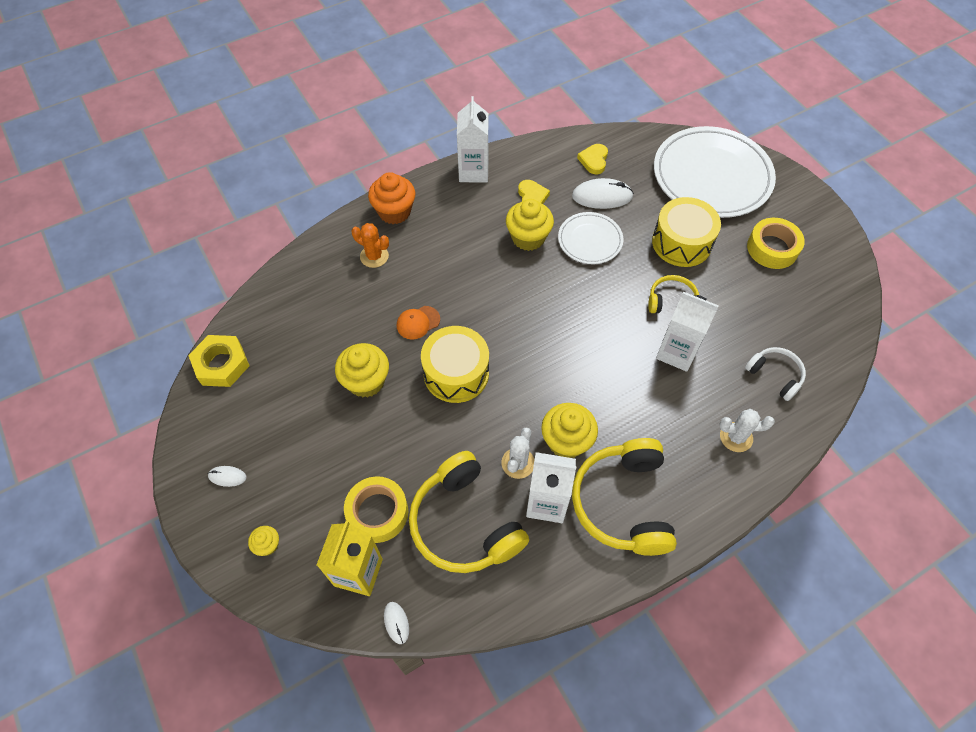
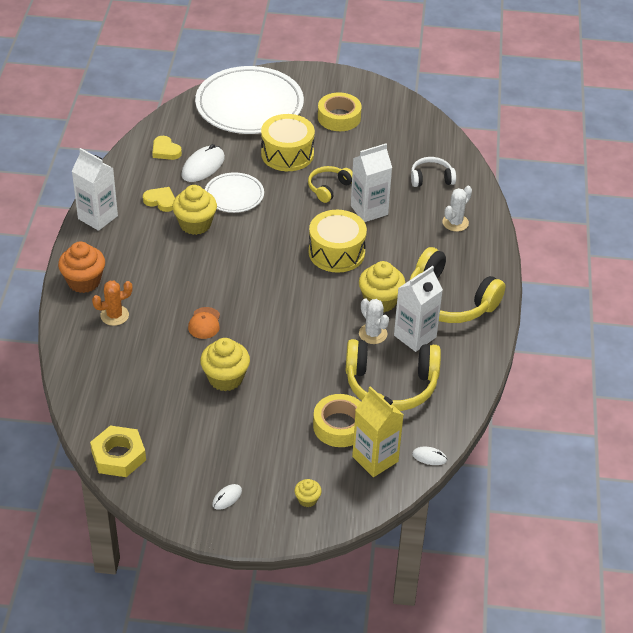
camera: 55 degrees left, 15 degrees down
yellow drum [421,326,489,403] -> yellow drum moved to [309,210,367,272]

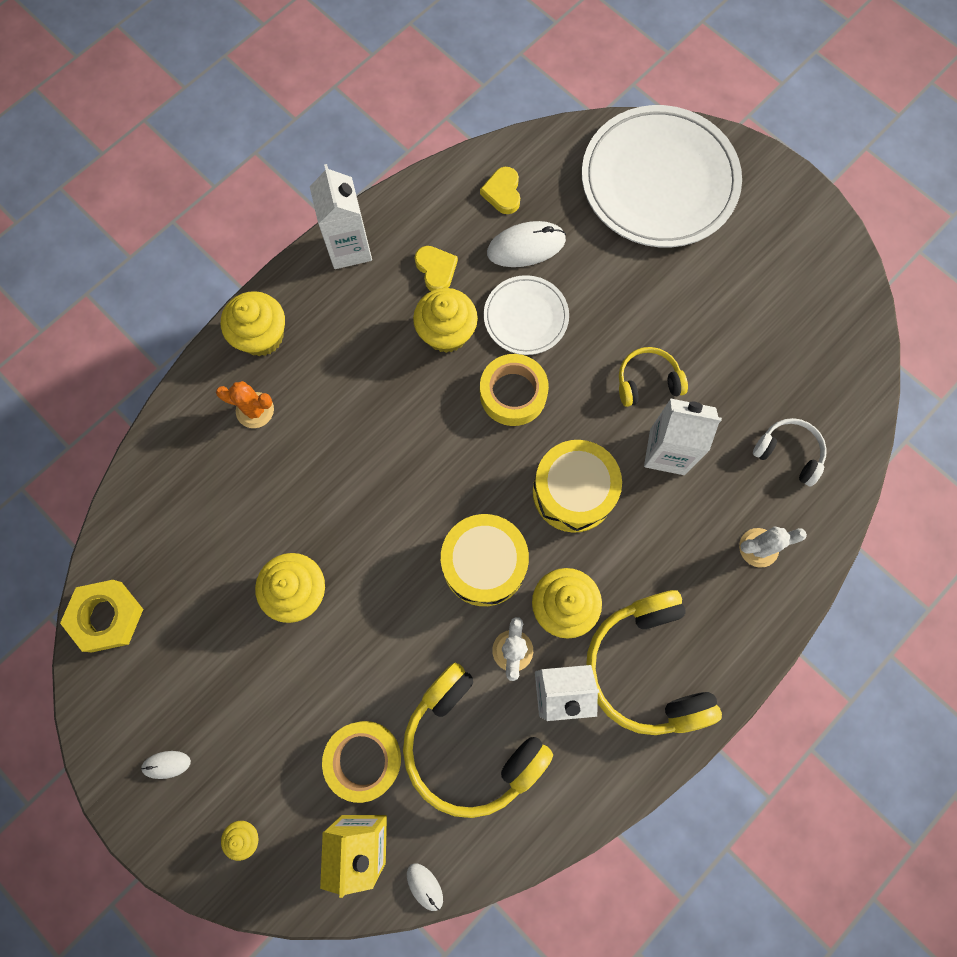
camera: 40 degrees right, 30 degrees up
orange cupcake [58,242,105,293] -> yellow cupcake [221,291,285,356]
orange cap [188,307,220,339] -> none
yellow drum [261,114,315,171] -> yellow drum moved to [441,514,529,606]
yellow tape [318,92,362,131] -> yellow tape moved to [480,354,549,426]

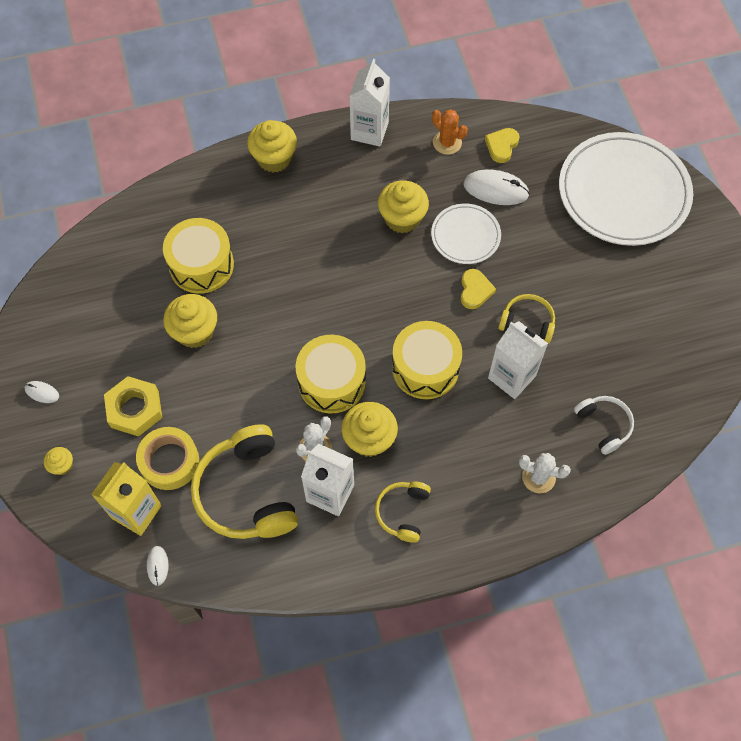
camera: 30 degrees right, 10 degrees down
yellow nut [60,580,143,652] -> yellow nut moved to [104,376,162,437]
orange cactus [216,381,274,428] -> orange cactus moved to [432,109,468,155]
yellow heart [415,246,458,291] -> yellow heart moved to [461,269,496,309]
yellow tape [480,354,549,426] -> none
yellow headphones [586,590,722,735] -> yellow headphones [375,482,431,543], size x0.53
none -> yellow drum [163,218,234,294]

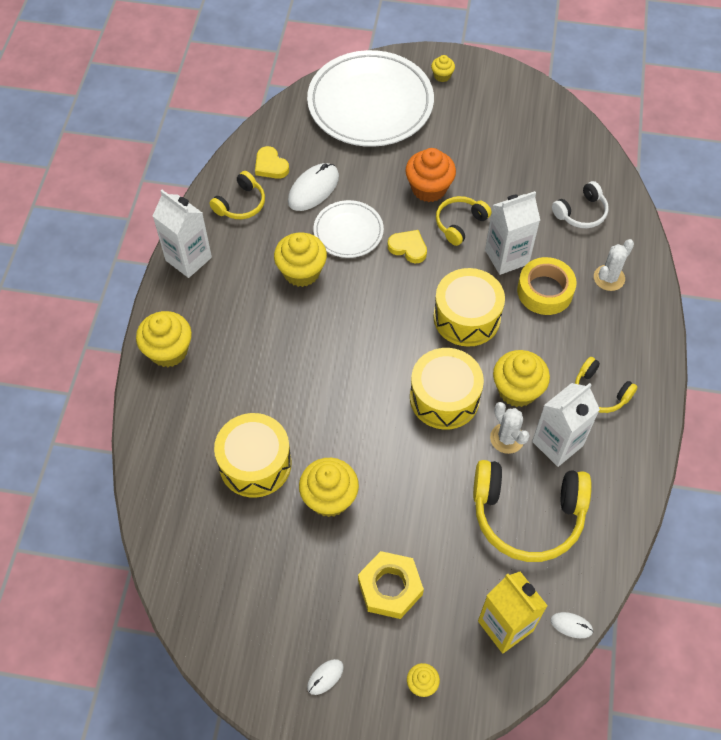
camera: 65 degrees left, 5 degrees down
yellow tape [136,427,199,490] -> yellow tape moved to [517,257,577,315]
orange cactus [432,109,468,155] -> yellow headphones [209,171,265,219]
white headphones [574,396,634,455] -> white headphones turned 150 degrees clockwise [552,181,609,228]
none -> orange cupcake [405,148,456,202]
none -> yellow cupcake [431,55,455,82]

